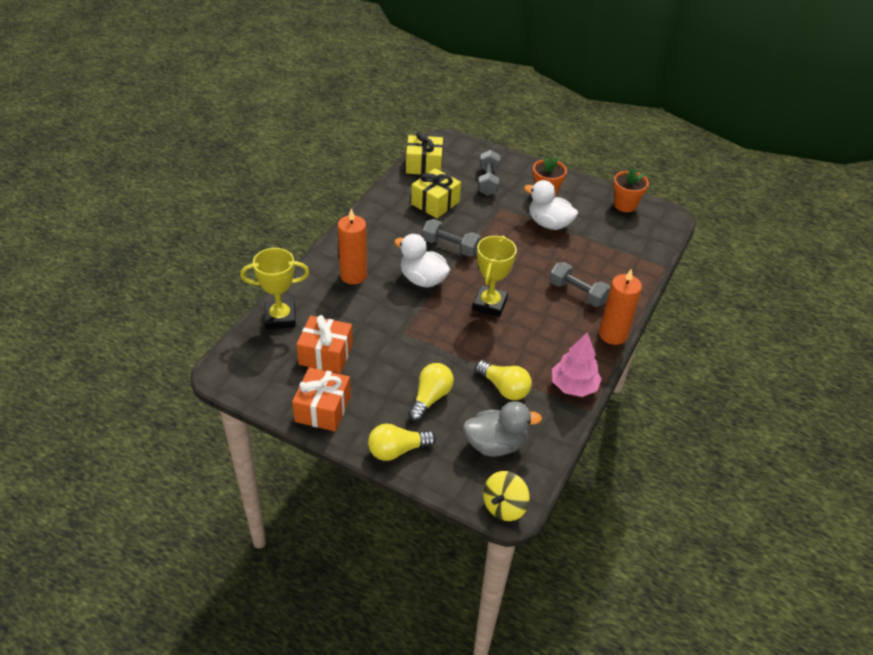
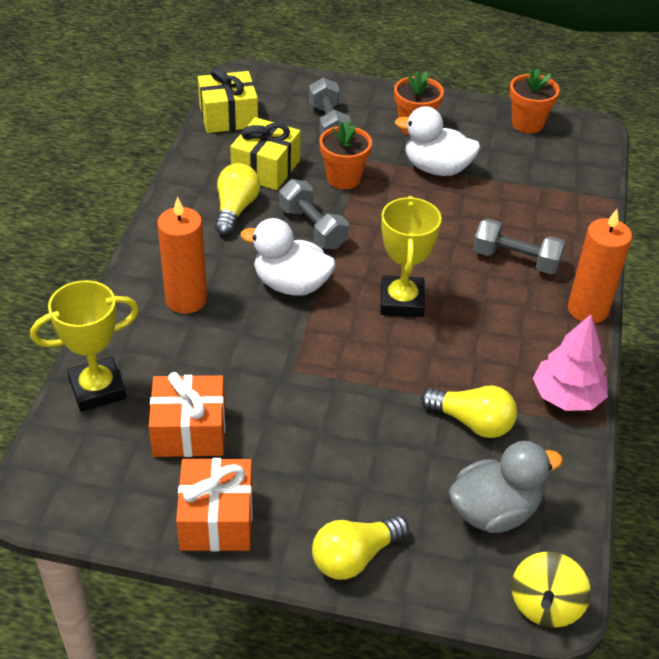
camera: 15 degrees left, 0 degrees up
yellow light bulb [408,363,454,422] -> yellow light bulb moved to [215,163,260,235]
grey dumbbell [423,219,481,257] -> grey dumbbell turned 45 degrees clockwise [279,179,349,250]
none -> orange flower pot [319,120,372,189]

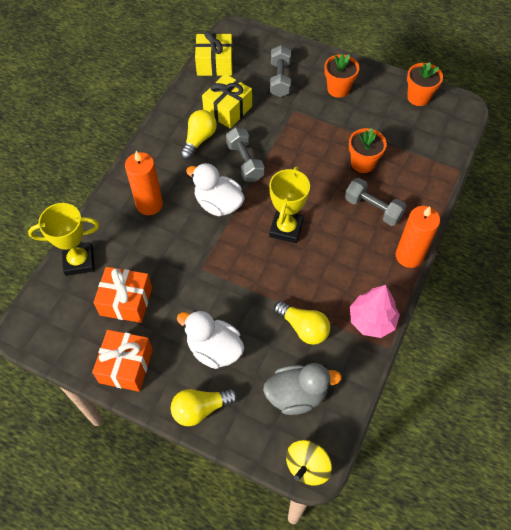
camera: 15 degrees right, 15 degrees up
orange flower pot [319,120,372,189] -> orange flower pot moved to [349,128,387,173]
white duck [395,106,480,176] -> white duck moved to [177,310,244,369]

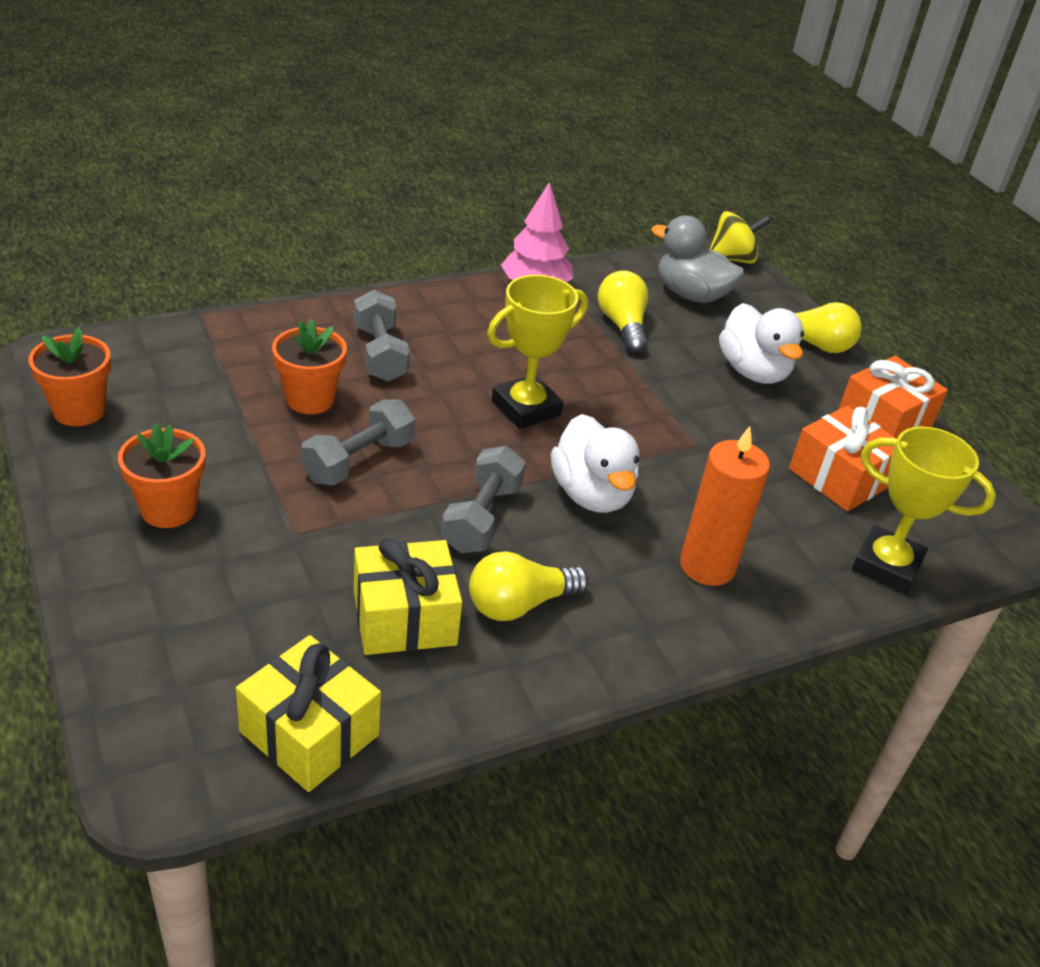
camera: 145 degrees left, 20 degrees down
grey dumbbell [270,45,291,97] -> grey dumbbell moved to [301,399,415,486]
orange candle [396,206,440,268] -> none

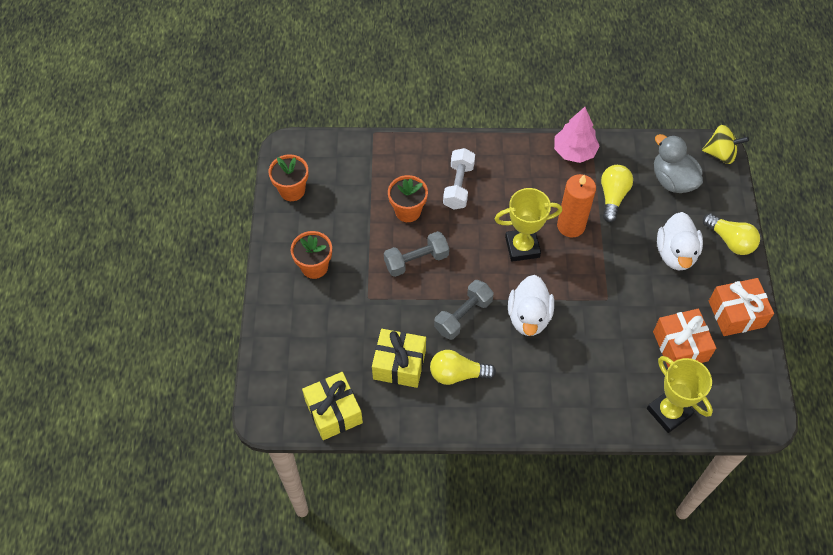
camera: 30 degrees right, 20 degrees up
grey dumbbell [354,289,410,382] -> white dumbbell [443,148,475,209]
orange candle [680,426,770,586] -> orange candle moved to [557,174,596,238]

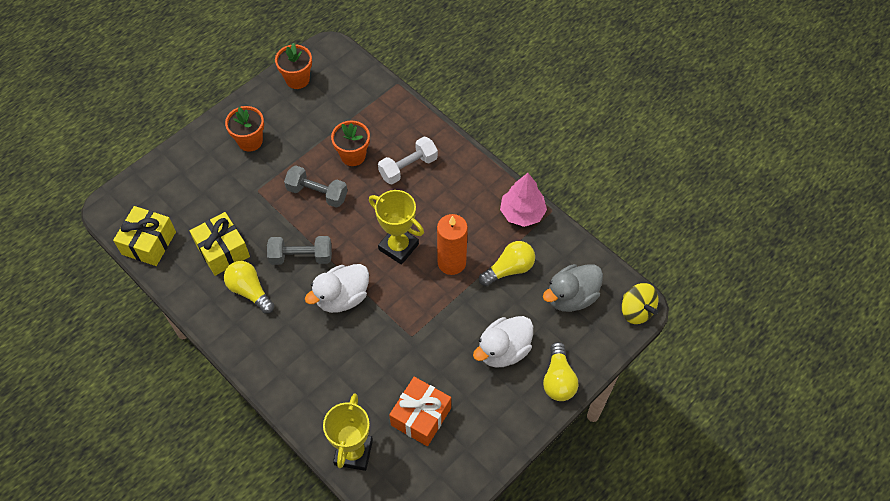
camera: 45 degrees right, 0 degrees up
grey duck [654,134,703,193] -> grey duck turned 135 degrees counterclockwise [543,264,603,312]
orange gift [709,278,774,336] -> none

